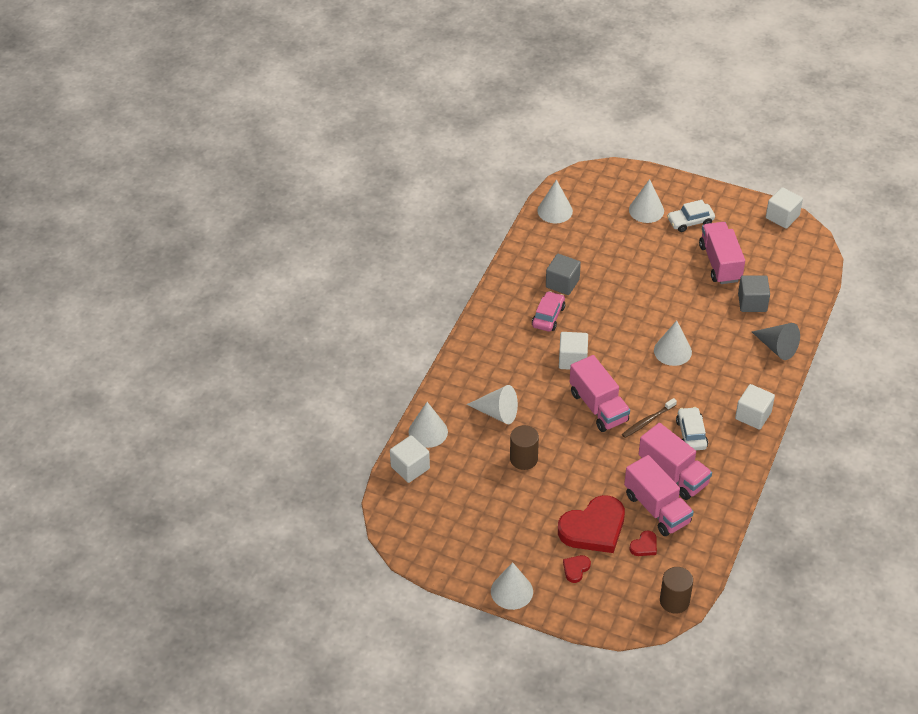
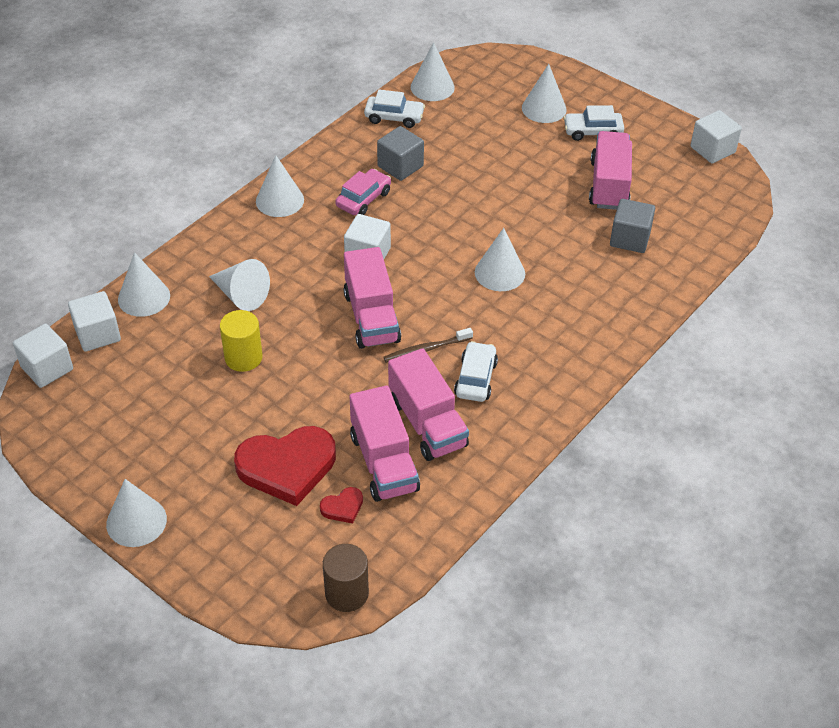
camera: 15 degrees right, 0 degrees up
brown cylinder [510,425,539,470] -> yellow cylinder [220,310,263,372]
red heart [563,555,591,583] -> none
white cube [735,384,775,430] -> white cube moved to [13,324,73,388]
grey cone [752,323,800,360] -> none
none -> white cone [256,155,304,217]
none -> white car [364,90,425,128]

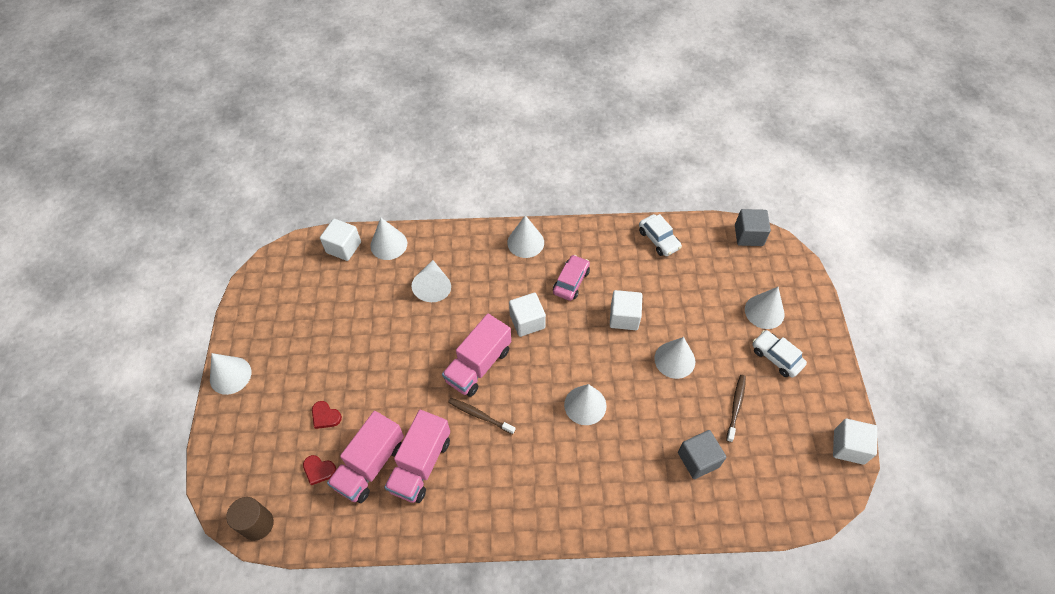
camera: 50 degrees right, 10 degrees up
white cube [13,324,73,388] -> white cube moved to [610,290,642,330]
yellow cylinder [220,310,263,372] -> none
red heart [234,426,336,506] -> red heart [312,401,342,429], size x0.44
pink car [335,169,391,215] -> pink car turned 60 degrees counterclockwise [553,255,590,301]
grey cube [377,126,424,181] -> grey cube moved to [735,209,771,246]
white cone [411,42,455,101] -> white cone moved to [654,337,695,379]
white car [454,341,498,402] -> none
pink truck [589,131,632,210] -> brown toothbrush [726,375,746,442]

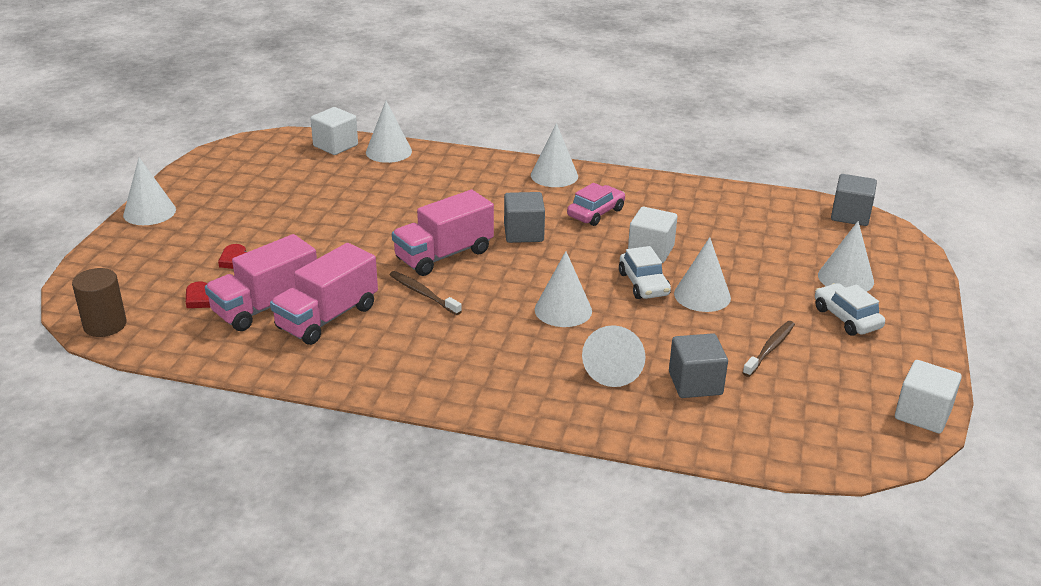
camera: 15 degrees right, 25 degrees down
white cone [412,260,451,302] -> white cone moved to [582,325,646,387]
white cube [509,293,546,337] -> grey cube [504,192,545,243]
white car [639,214,682,256] -> white car moved to [619,246,671,299]

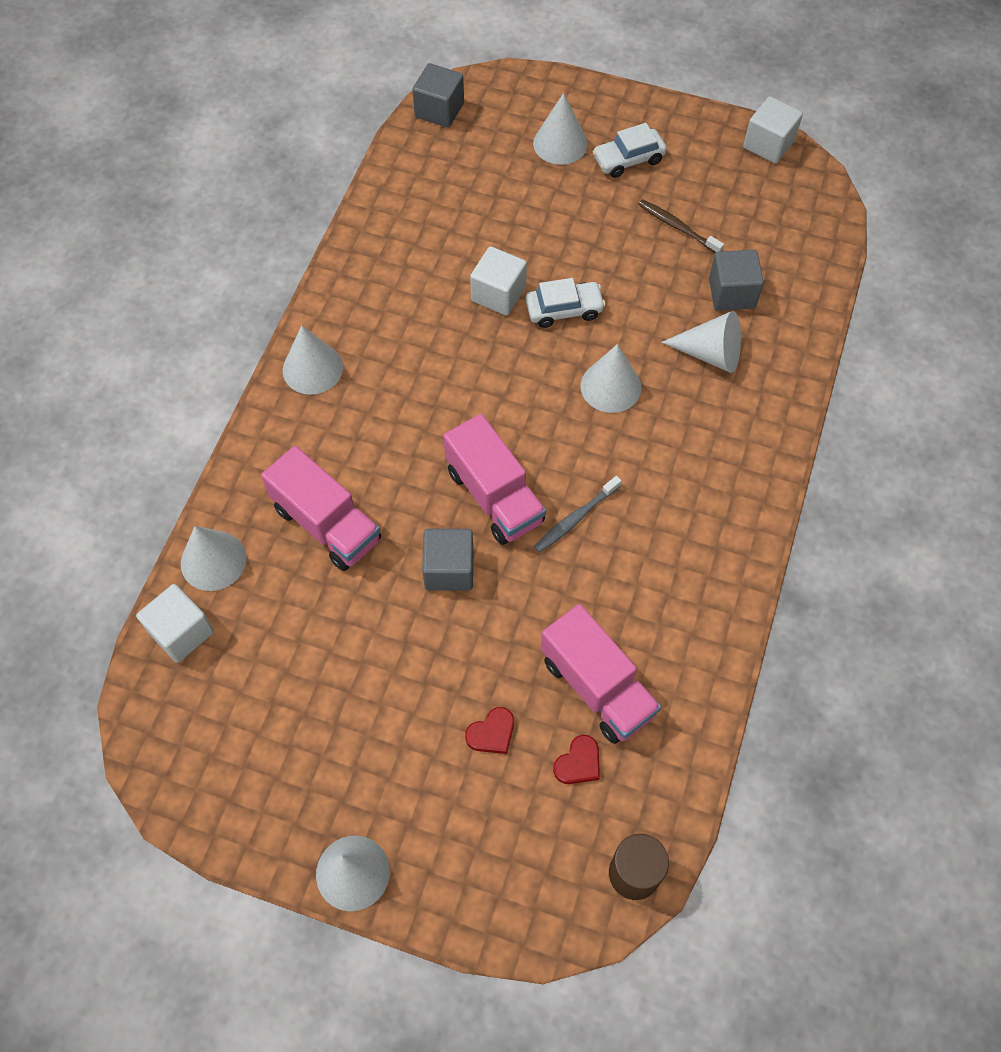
camera: 85 degrees left, 30 degrees up
pink truck [270,243,378,345] -> pink truck moved to [261,446,381,571]
brown toothbrush [390,271,462,315] -> grey toothbrush [534,476,622,553]
grey cube [504,192,545,243] -> grey cube moved to [422,529,473,591]
pink car [567,183,625,226] -> none
white cone [674,237,731,312] -> none

